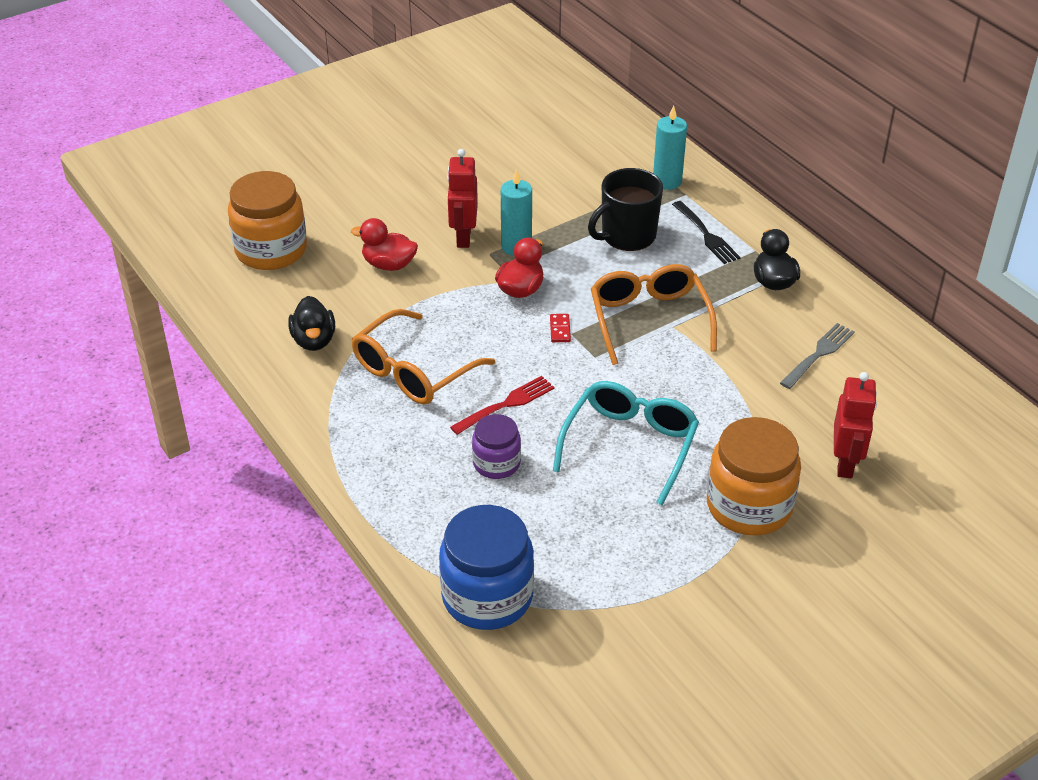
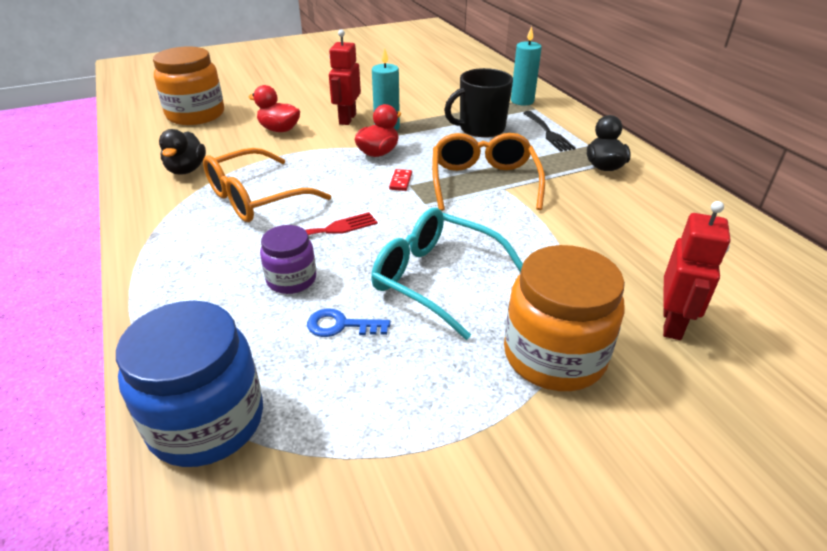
camera: 10 degrees right, 5 degrees down
turquoise glasses [553,381,699,505] -> turquoise glasses turned 90 degrees counterclockwise [371,208,523,340]
grey fork [780,323,855,389] -> none
none -> blue key [307,309,390,337]

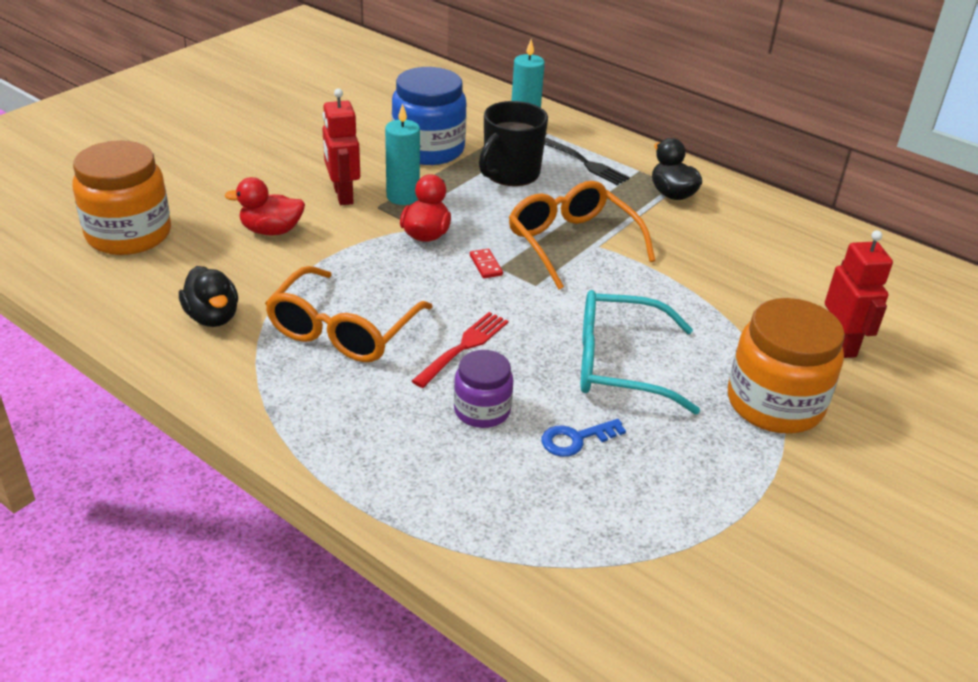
camera: 30 degrees left, 0 degrees up
blue jar [116,301,263,467] -> blue jar moved to [392,67,467,165]

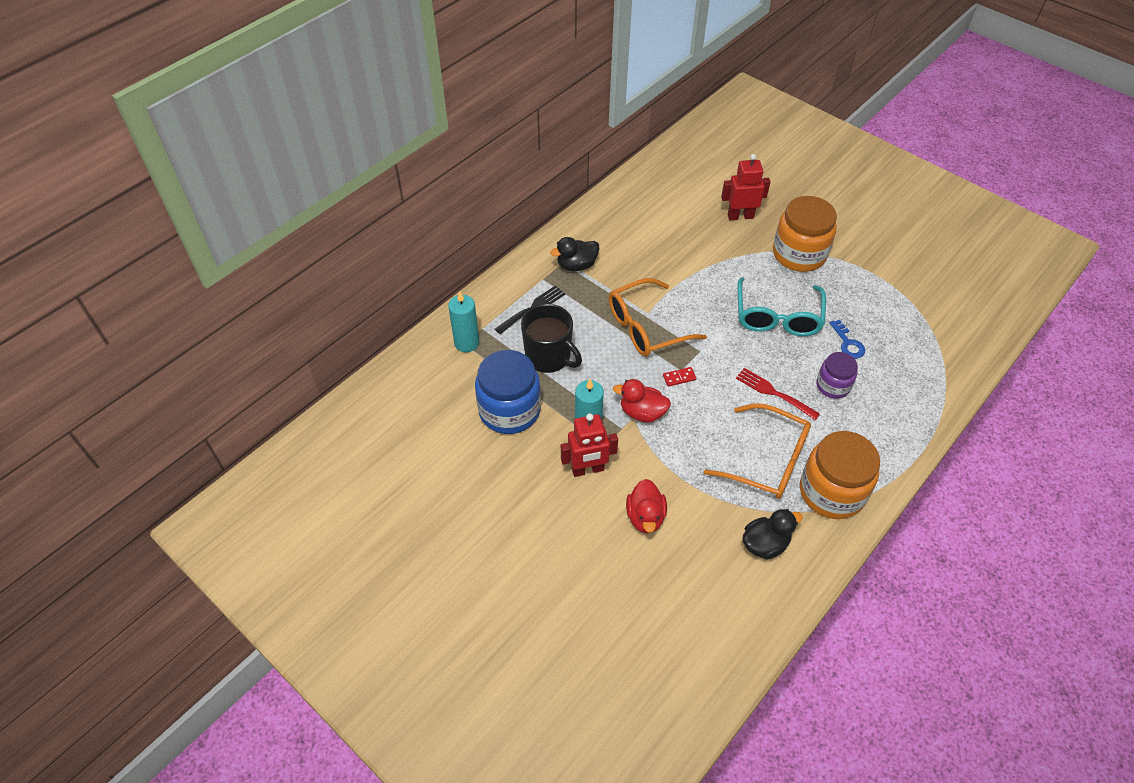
camera: 85 degrees left, 15 degrees up
orange jar [72,140,171,255] -> orange jar moved to [800,431,880,519]

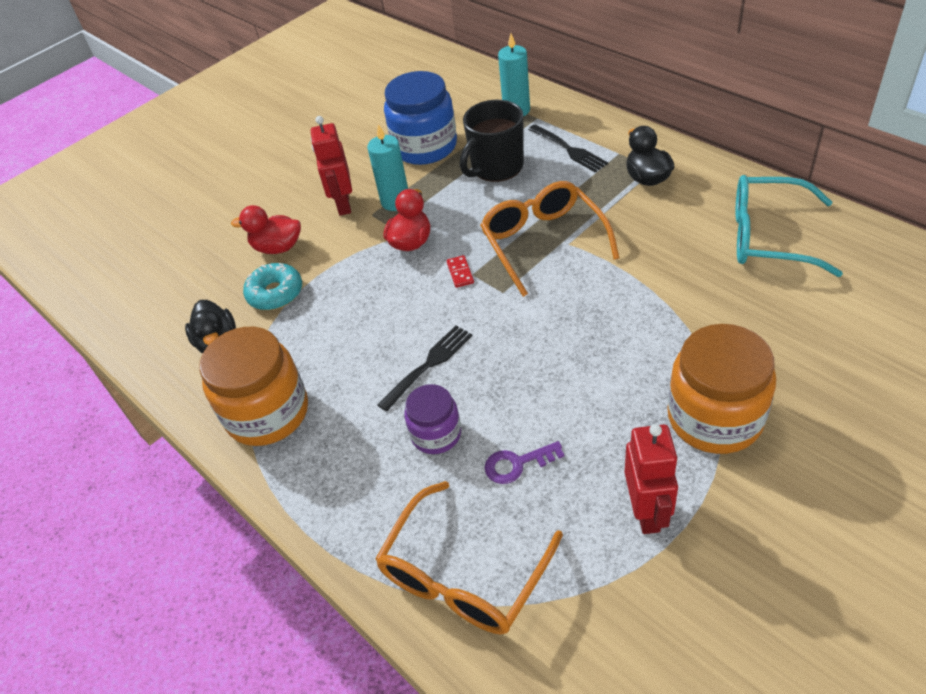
camera: 100 degrees right, 5 degrees down
orange glasses [704,403,811,499] -> orange glasses moved to [375,481,563,635]
red robot [721,154,771,220] -> red robot moved to [624,424,678,534]
red fork [736,368,820,420] -> black fork [377,325,473,412]
turquoise glasses [738,277,826,336] -> turquoise glasses moved to [736,175,843,277]
blue key [830,319,865,359] -> purple key [484,441,564,484]
none -> turquoise donut [243,263,302,310]

